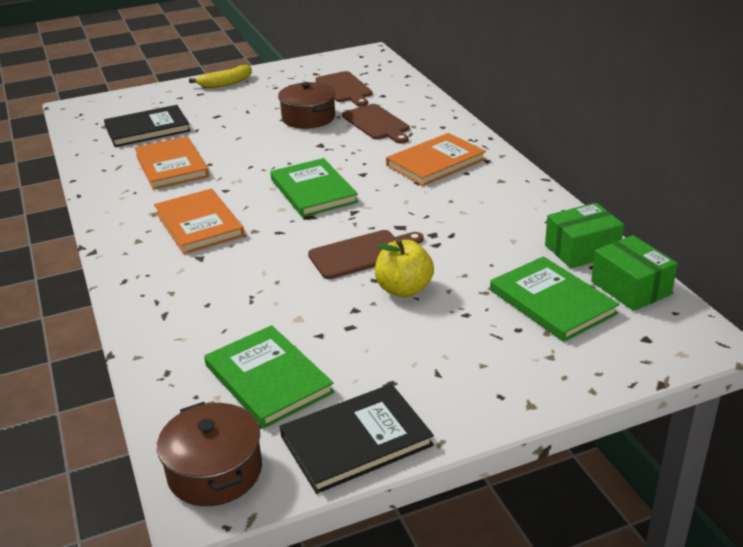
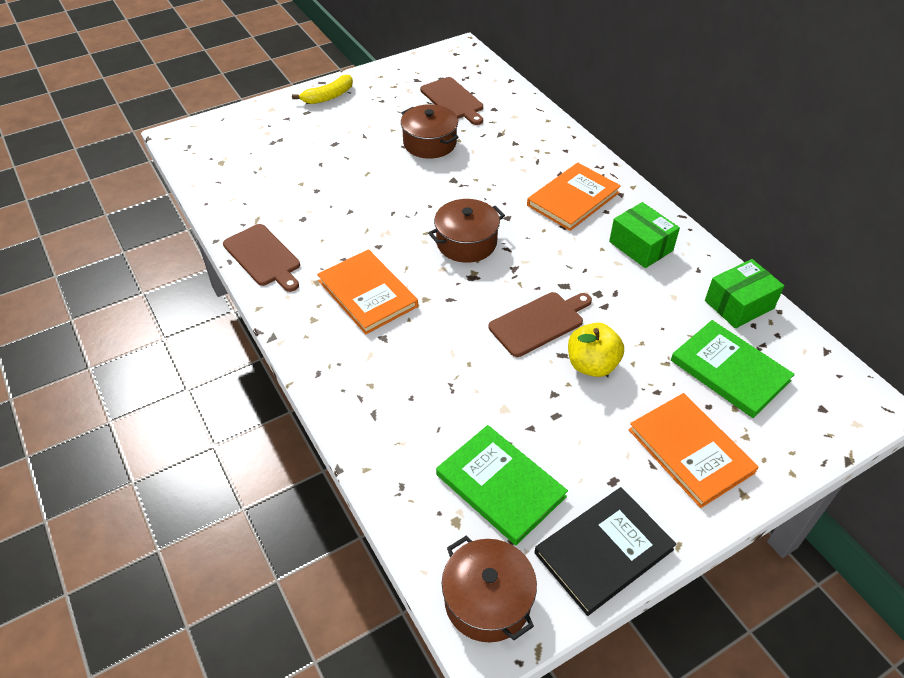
camera: 10 degrees left, 15 degrees up
black book [104,105,191,147] -> none
orange book [134,136,209,190] -> orange book moved to [628,393,758,508]
green book [270,158,358,217] -> brown pot [428,199,505,263]
brown cutting board [342,104,409,144] -> brown cutting board moved to [223,224,300,292]
green box [591,235,678,311] -> green box moved to [609,202,680,268]

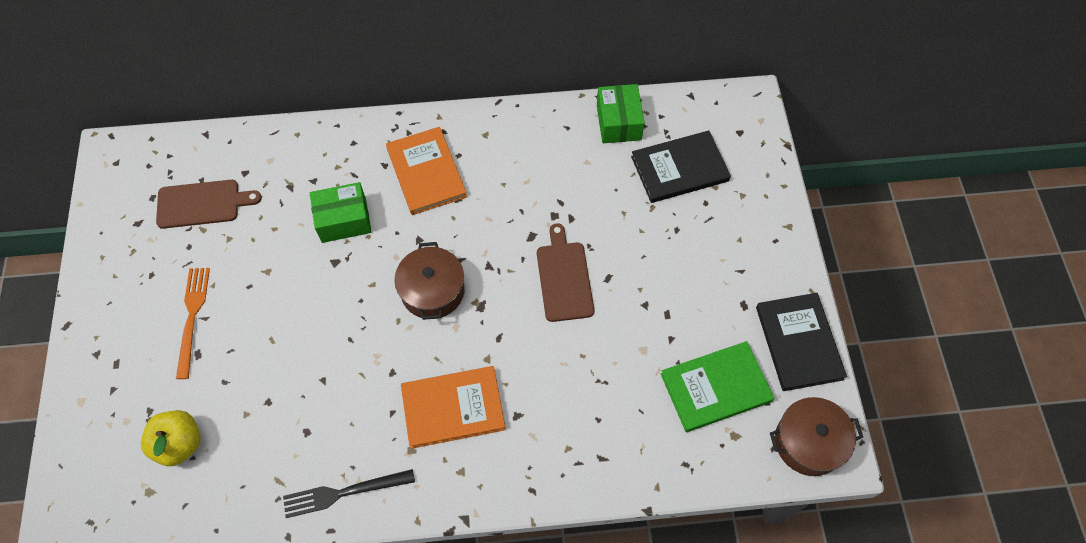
camera: 65 degrees left, 15 degrees up
brown cutting board [223,224,300,292] -> black fork [283,469,415,518]
yellow banana [292,75,353,104] -> none
brown pot [401,104,459,159] -> none
yellow apple [568,323,624,377] -> yellow apple moved to [141,410,201,466]
green box [609,202,680,268] -> green box moved to [310,182,372,243]
orange book [628,393,758,508] -> none
green book [671,320,795,418] -> black book [631,131,731,203]
none -> orange fork [176,268,210,379]

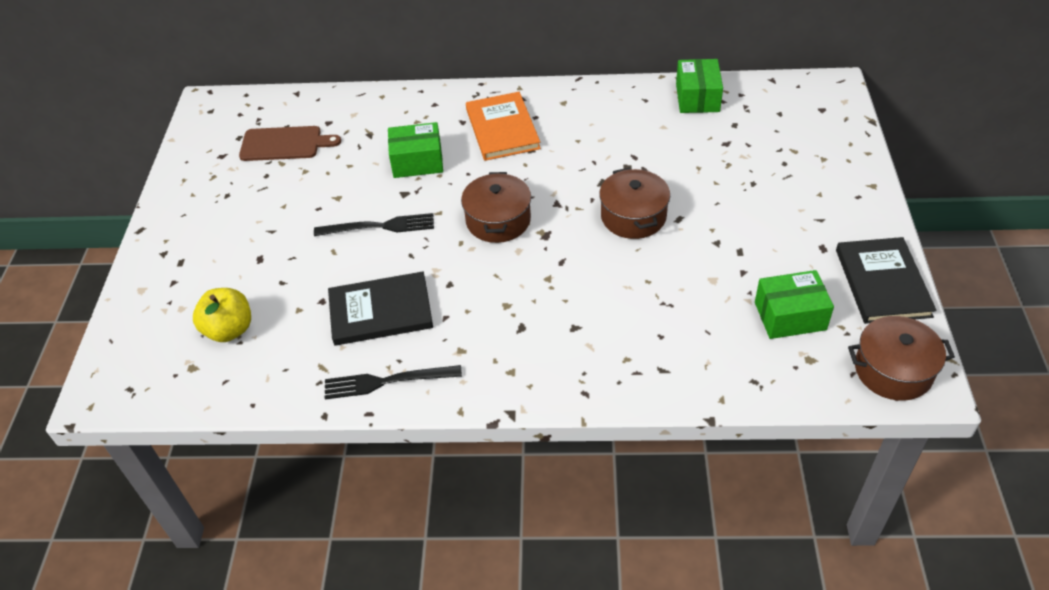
camera: 10 degrees right, 15 degrees down
orange fork [176,268,210,379] -> none
orange book [401,366,506,449] -> none
brown cutting board [537,223,594,322] -> brown pot [599,167,670,239]
black book [631,131,731,203] -> black book moved to [328,272,433,346]
green book [661,341,774,432] -> green box [755,270,834,339]
none -> black fork [314,213,434,236]

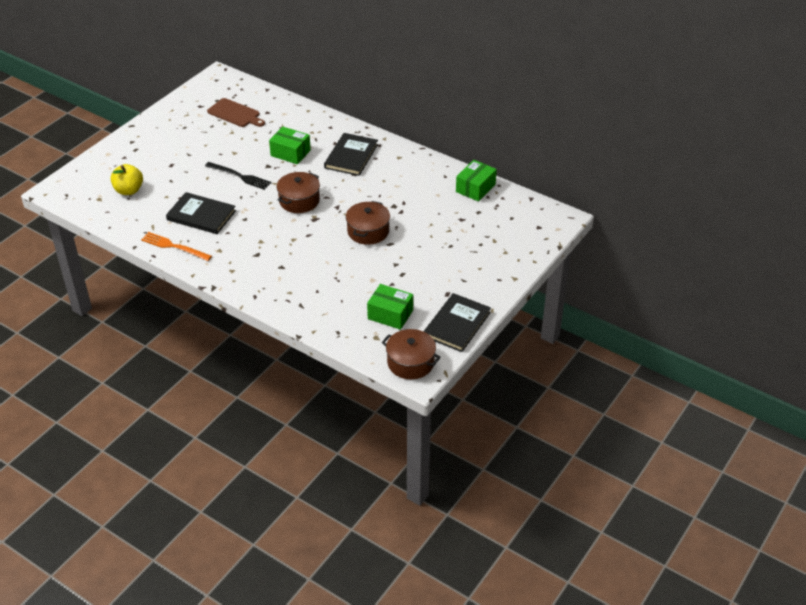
camera: 30 degrees right, 5 degrees down
black fork [325,365,462,399] -> orange fork [141,232,212,261]
orange book [466,92,541,161] -> black book [324,133,378,176]

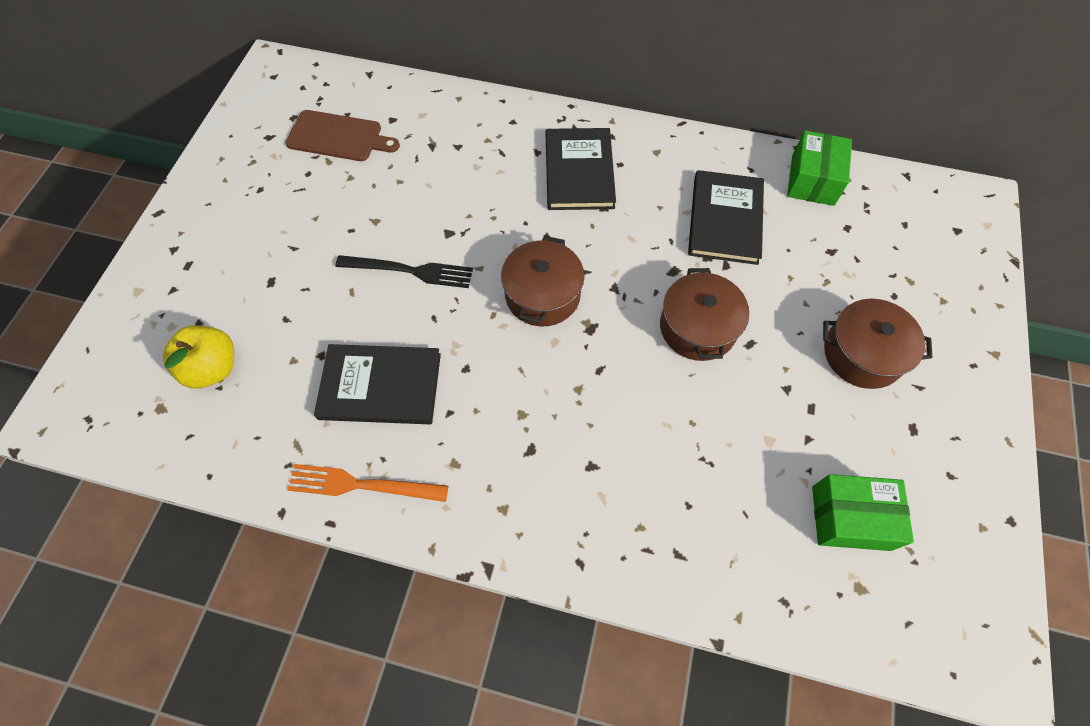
camera: 20 degrees left, 20 degrees up
green box [269,127,311,164] -> none
brown pot [382,329,441,379] -> brown pot moved to [823,299,933,389]
black book [423,293,491,352] -> black book moved to [688,170,764,265]

